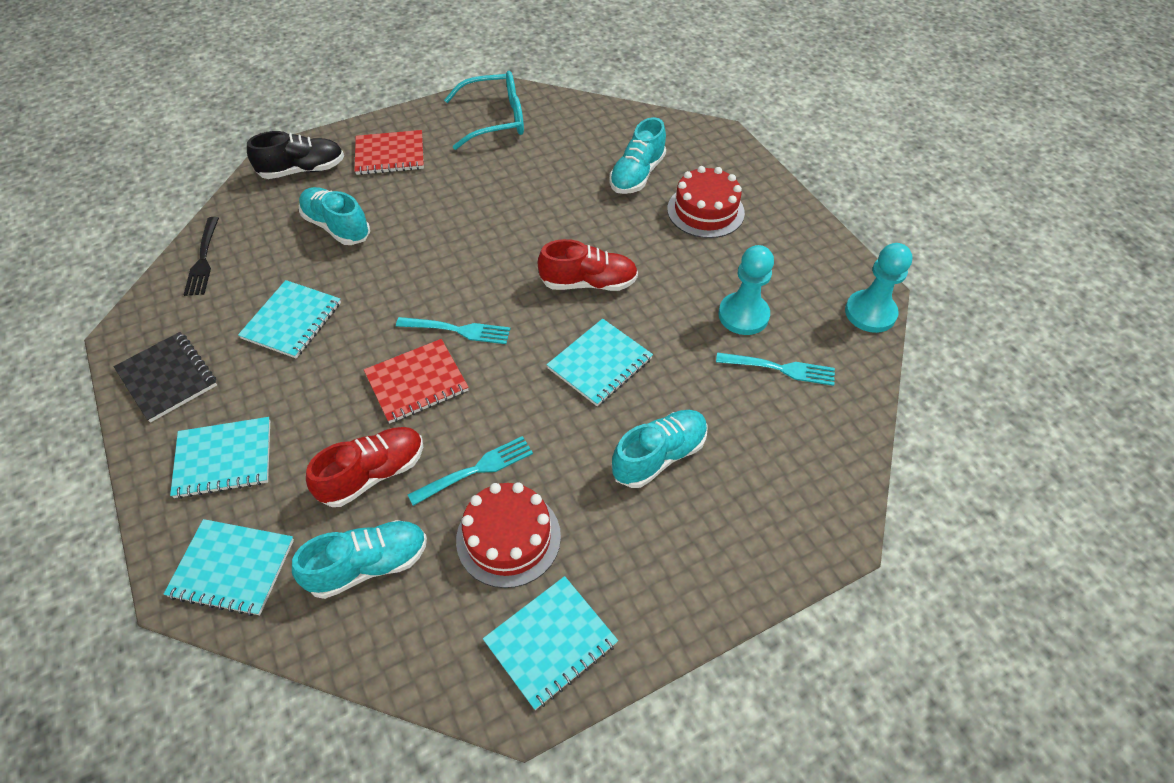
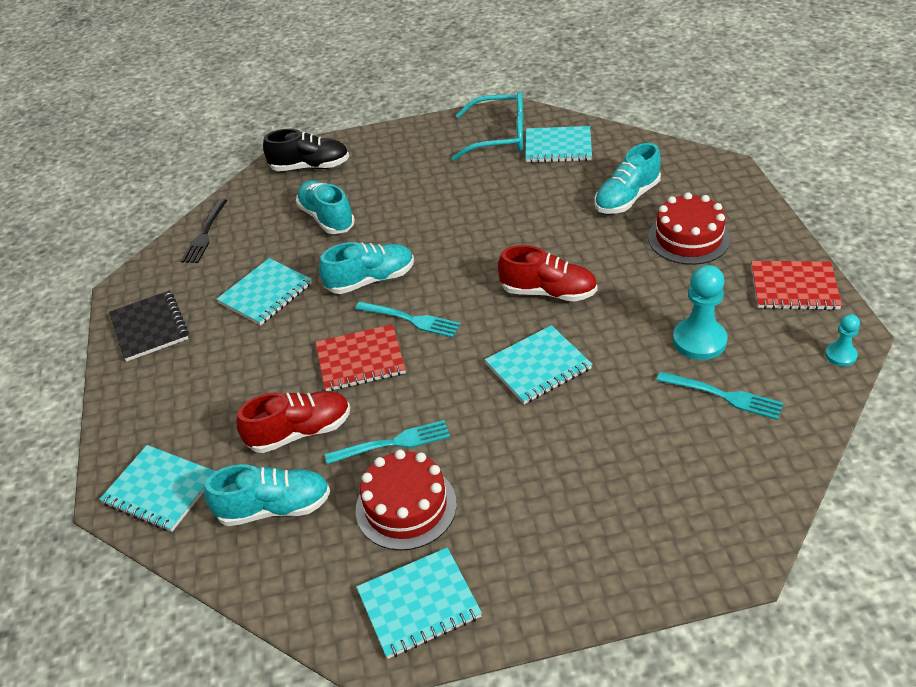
camera: 20 degrees right, 10 degrees down
turquoise notebook [170,417,270,499] -> turquoise notebook moved to [526,126,592,163]
red notebook [354,130,424,175] -> red notebook moved to [751,261,842,310]
turquoise shoe [612,410,708,488] -> turquoise shoe moved to [319,242,414,294]
turquoise pawn [845,243,913,333] -> turquoise pawn [825,314,860,366], size x0.55

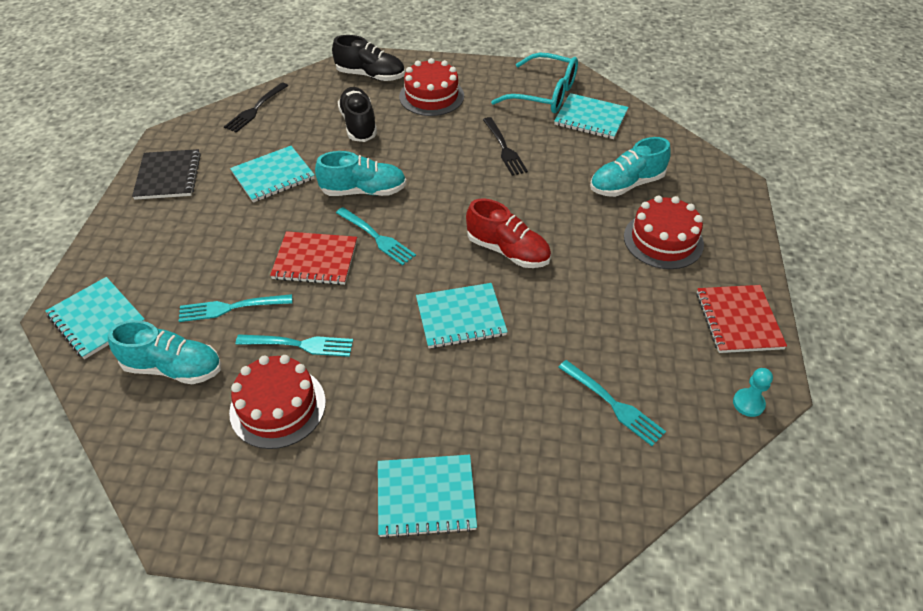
camera: 15 degrees right, 5 degrees up
red shoe [237,391,350,453] -> turquoise fork [179,294,293,322]
turquoise shoe [296,180,355,234] -> black shoe [338,87,377,142]
turquoise notebook [356,547,482,659] -> turquoise notebook moved to [378,454,477,539]
turquoise pawn [673,265,727,360] -> none
red notebook [751,261,842,310] -> red notebook turned 60 degrees clockwise [696,285,787,353]
none -> red cake [399,58,464,116]
none -> black fork [483,117,528,176]

